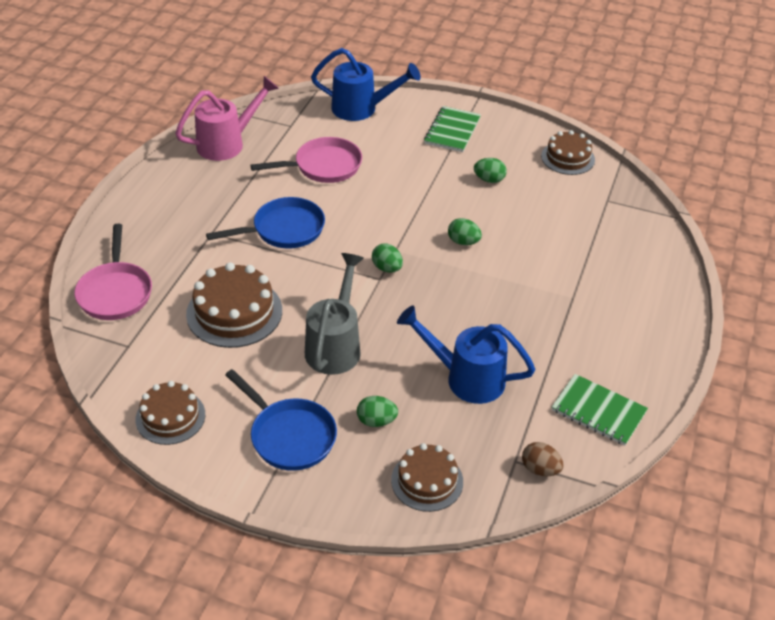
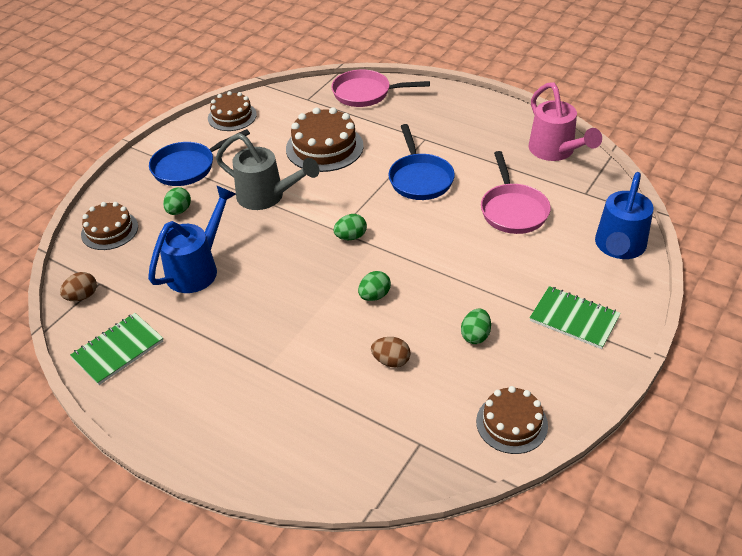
camera: 105 degrees right, 0 degrees up
none -> brown egg [371,337,411,367]

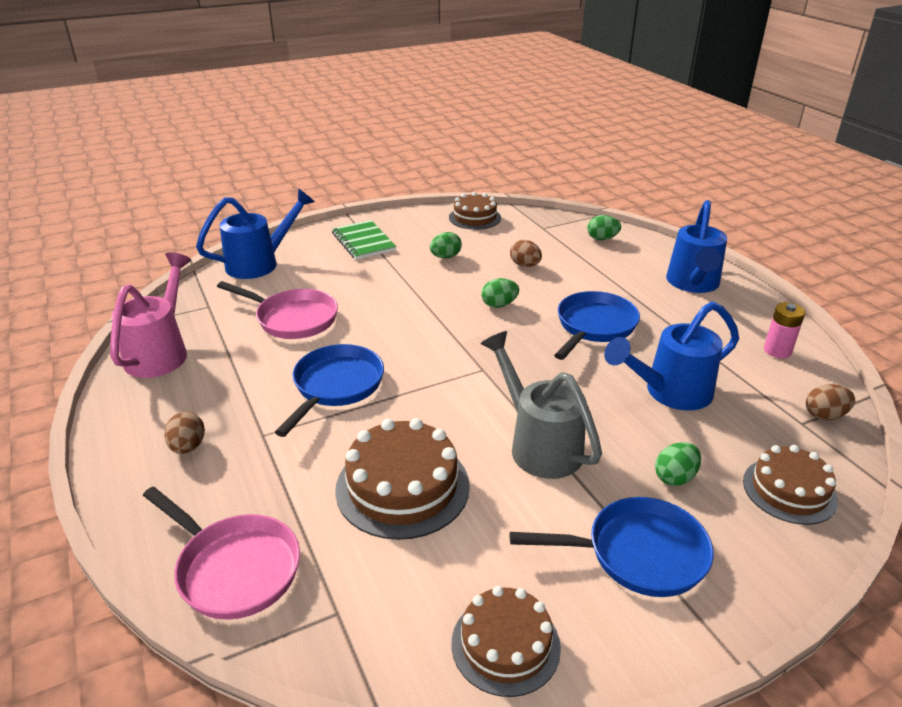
camera: 150 degrees left, 10 degrees down
green notebook [70,313,163,385] -> pink battery [764,302,805,358]
green egg [333,214,367,240] -> green egg moved to [587,215,621,240]
pink pan [481,151,551,234] -> pink pan turned 90 degrees clockwise [217,281,338,339]
none -> brown egg [165,412,205,454]
none -> blue pan [554,291,640,360]
none -> blue watering can [666,200,727,293]

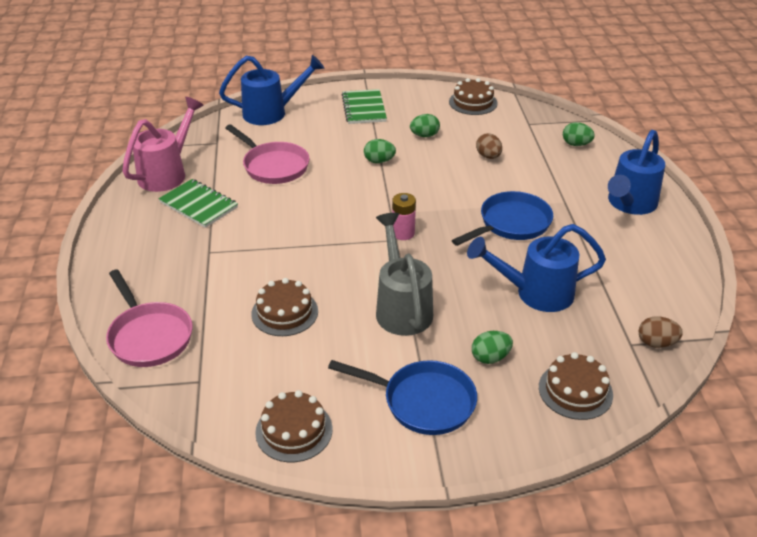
camera: 20 degrees right, 5 degrees up
brown egg [165,412,205,454] -> none
blue pan [275,344,384,437] -> none
brown cake [335,418,470,540] -> brown cake [251,278,318,336], size x0.66
green egg [481,278,519,308] -> green egg moved to [364,139,396,163]
pink battery [764,302,805,358] -> pink battery moved to [392,193,416,240]
none -> green notebook [158,179,238,228]

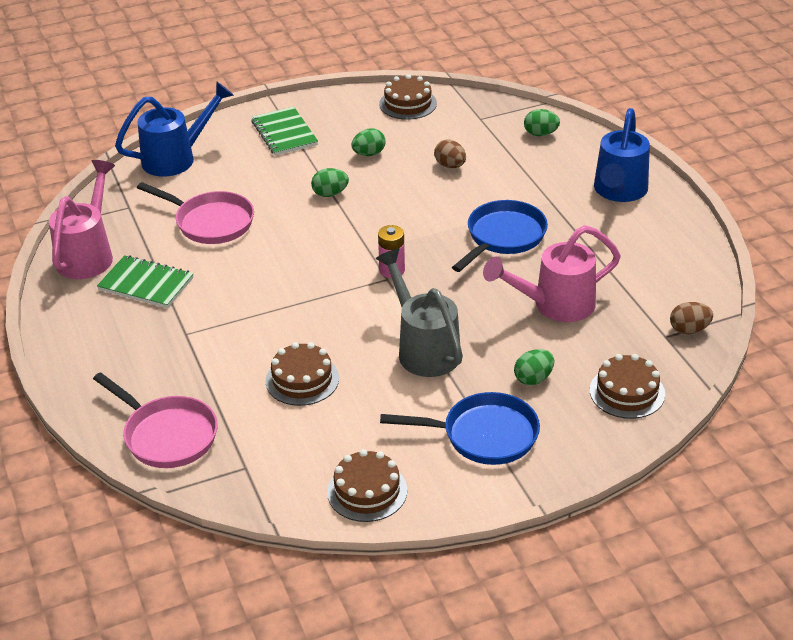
camera: 15 degrees left, 0 degrees up
blue watering can [467,224,606,312] -> pink watering can [483,225,621,322]

